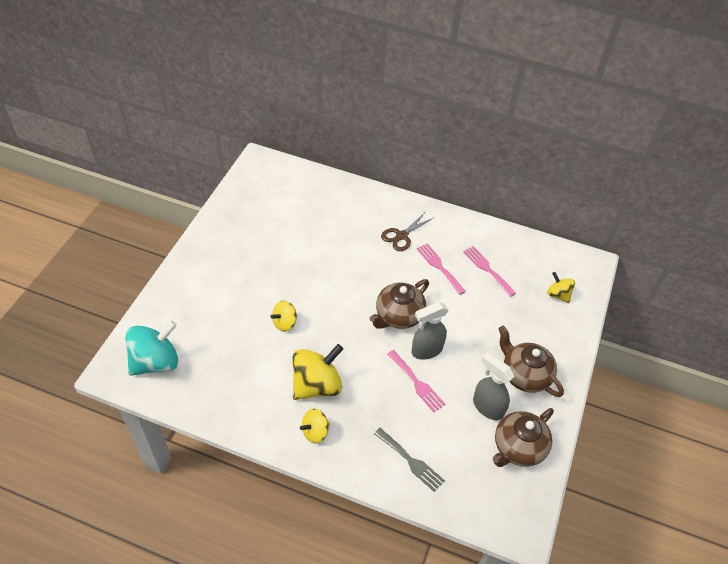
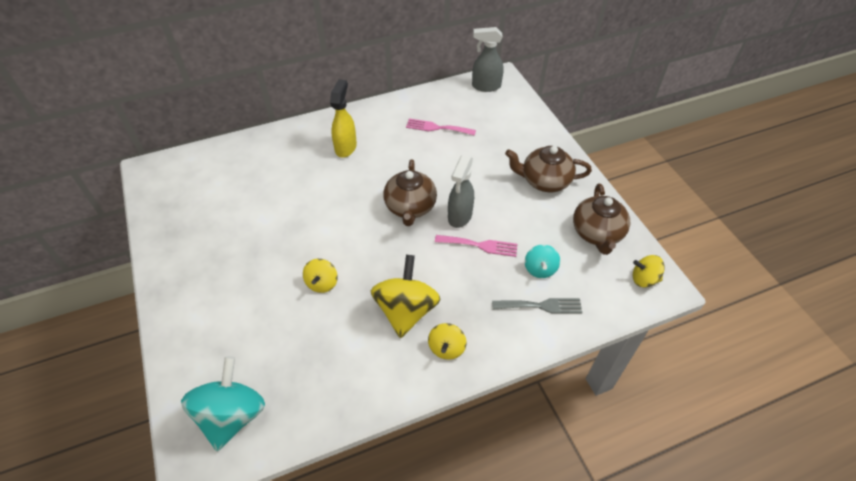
camera: 40 degrees left, 0 degrees up
brown scissors [381,213,433,251] -> yellow spray bottle [330,79,357,158]
pink fork [417,243,466,295] -> none
grey spray bottle [473,352,515,420] -> grey spray bottle moved to [472,27,504,92]
yellow spinning top [547,272,575,303] -> yellow spinning top moved to [633,255,665,288]
none -> turquoise spinning top [525,245,560,278]

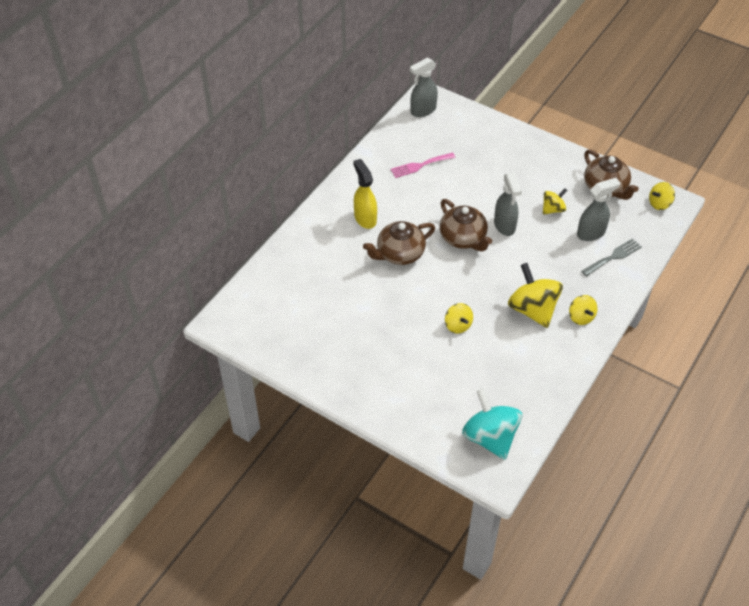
camera: 35 degrees left, 0 degrees up
pink fork [435,235,518,257] -> none
brown teapot [505,146,592,192] -> brown teapot moved to [363,221,435,265]
turquoise spinning top [525,245,560,278] -> grey spray bottle [577,178,620,241]
none -> yellow spinning top [543,188,568,215]

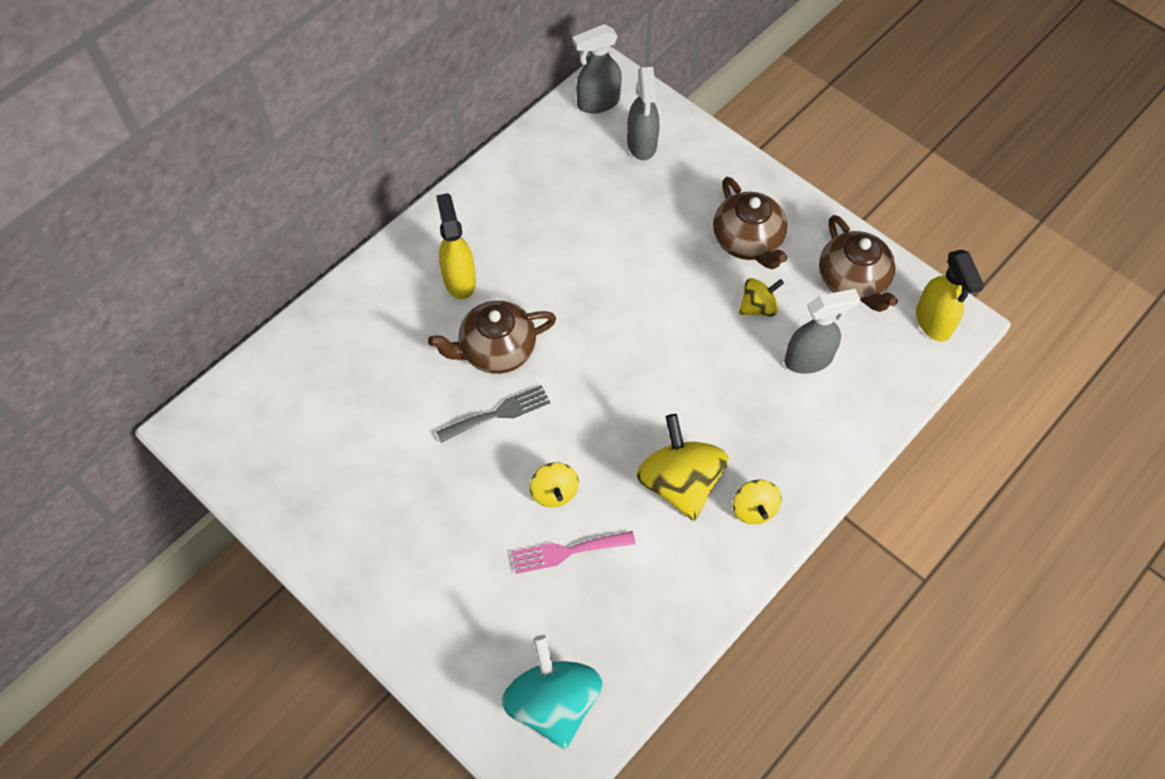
camera: 10 degrees right, 10 degrees up
pink fork [391,153,456,178] -> pink fork moved to [511,531,636,574]
brown teapot [440,199,492,251] -> brown teapot moved to [713,177,787,269]
grey spray bottle [494,173,522,236] -> grey spray bottle moved to [627,66,659,160]
grey fork [581,238,642,276] -> grey fork moved to [436,385,550,443]
yellow spinning top [649,182,675,210] -> yellow spray bottle [916,250,984,342]

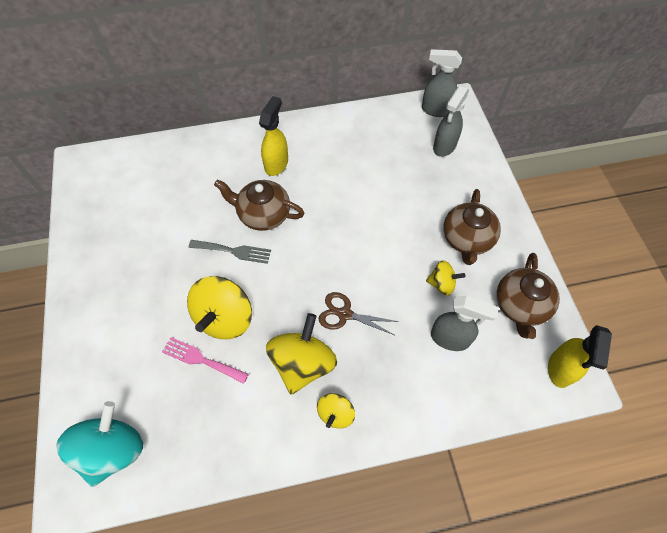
camera: 35 degrees right, 0 degrees up
yellow spinning top [530,462,579,507] -> yellow spinning top [187,276,252,339], size x1.86
none -> brown scissors [319,292,399,335]

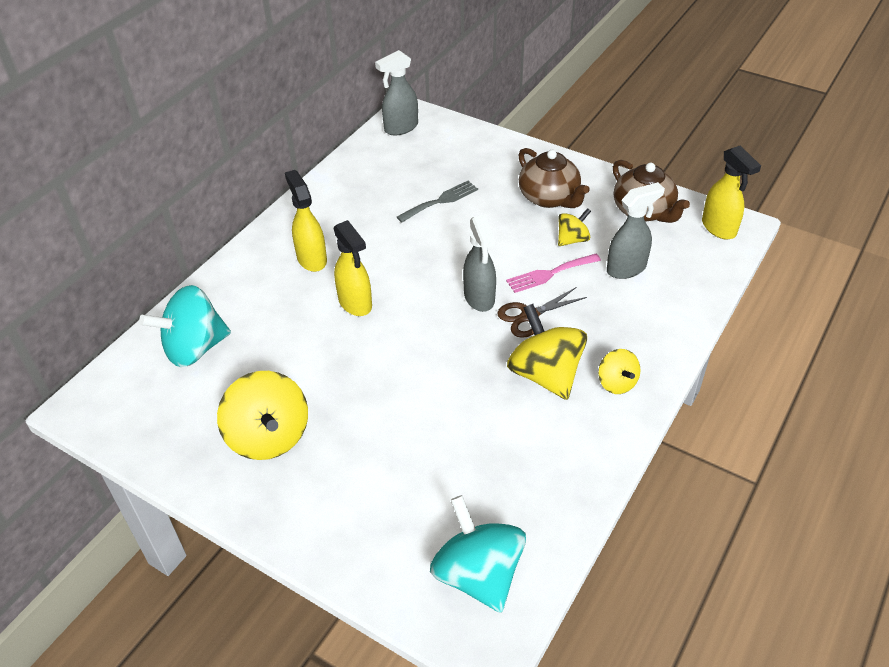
camera: 45 degrees left, 15 degrees down
pink fork [162,337,249,384] -> pink fork moved to [506,254,601,293]
yellow spinning top [187,276,252,339] -> yellow spinning top moved to [217,371,308,460]
grey fork [189,240,271,264] -> grey fork moved to [397,181,478,222]
brown teapot [214,179,304,231] -> yellow spray bottle [334,220,372,316]
grey spray bottle [433,86,469,157] -> grey spray bottle moved to [463,215,496,312]
none -> turquoise spinning top [139,285,231,367]

